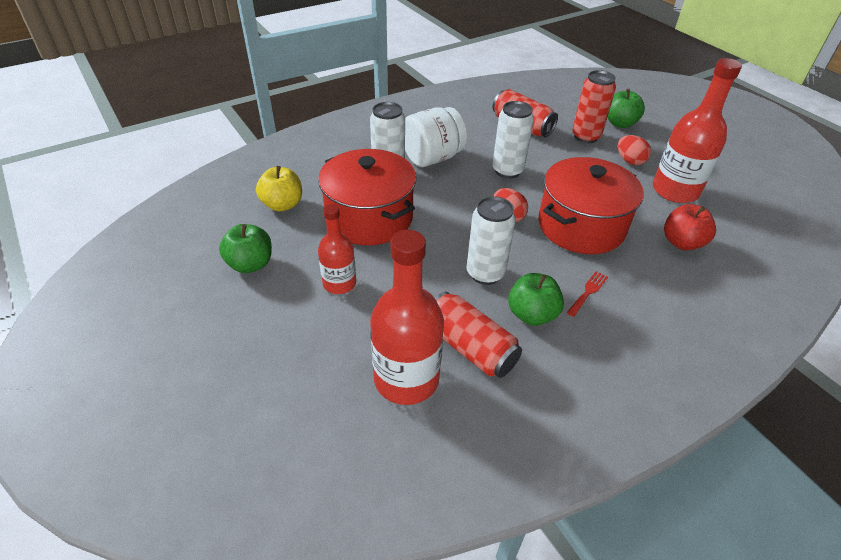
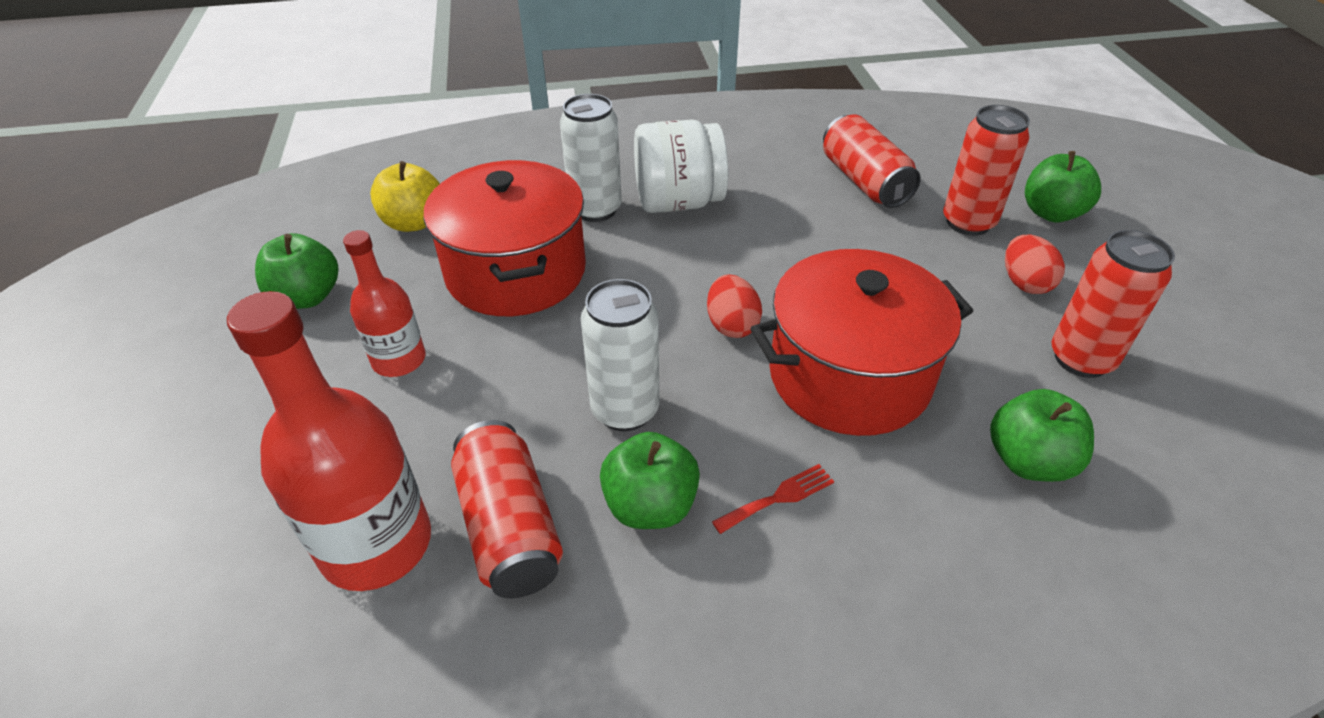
camera: 25 degrees right, 0 degrees up
white can [492,101,534,178] -> none
red bottle [653,58,742,203] -> red can [1052,230,1175,378]
red apple [664,204,716,250] -> green apple [990,389,1094,482]

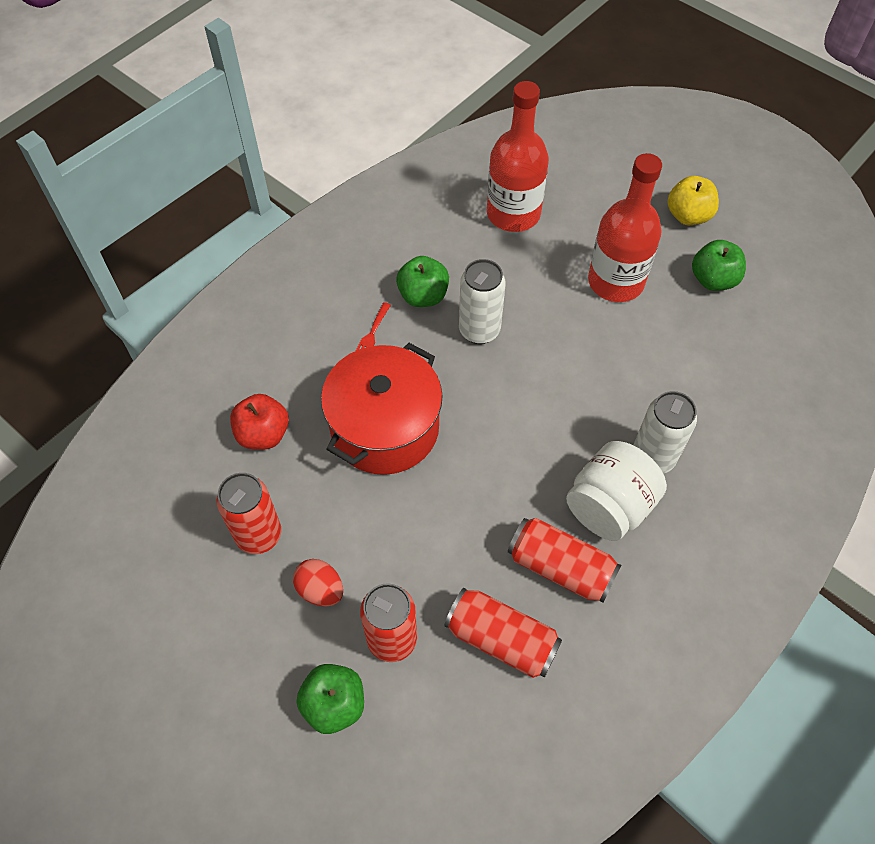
camera: 140 degrees right, 15 degrees up
red bottle [343,230,426,377] -> red bottle [588,153,662,302], size x1.69
yellow apple [370,161,440,232] -> yellow apple moved to [667,176,719,225]
red pot [423,160,586,316] -> none
red can [451,420,563,598] -> red can moved to [508,518,621,603]
red egg [707,275,762,338] -> none
green apple [990,389,1094,482] -> red apple [230,394,289,450]

